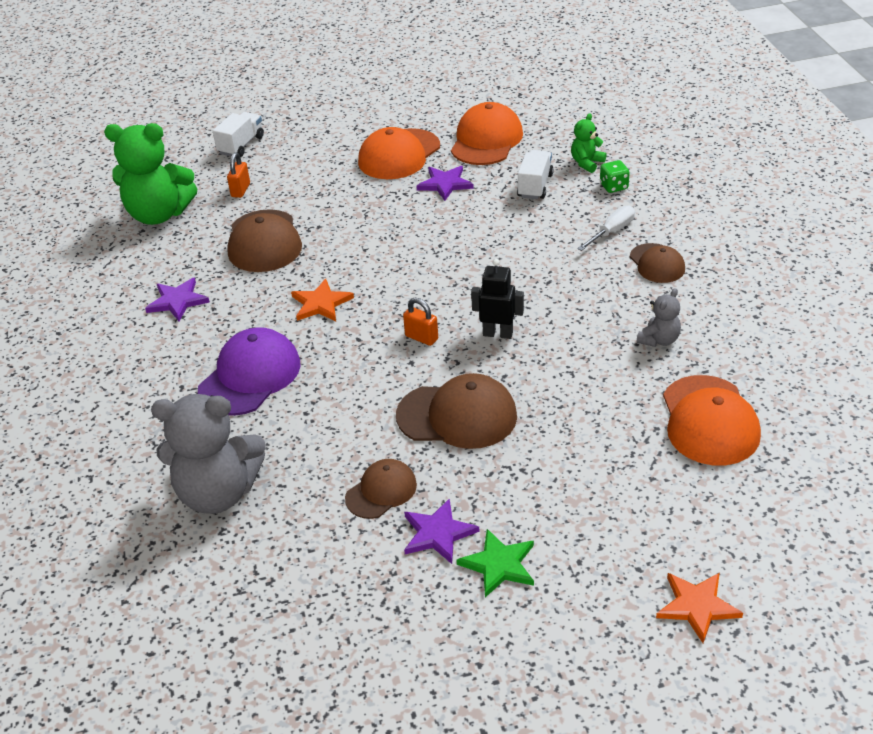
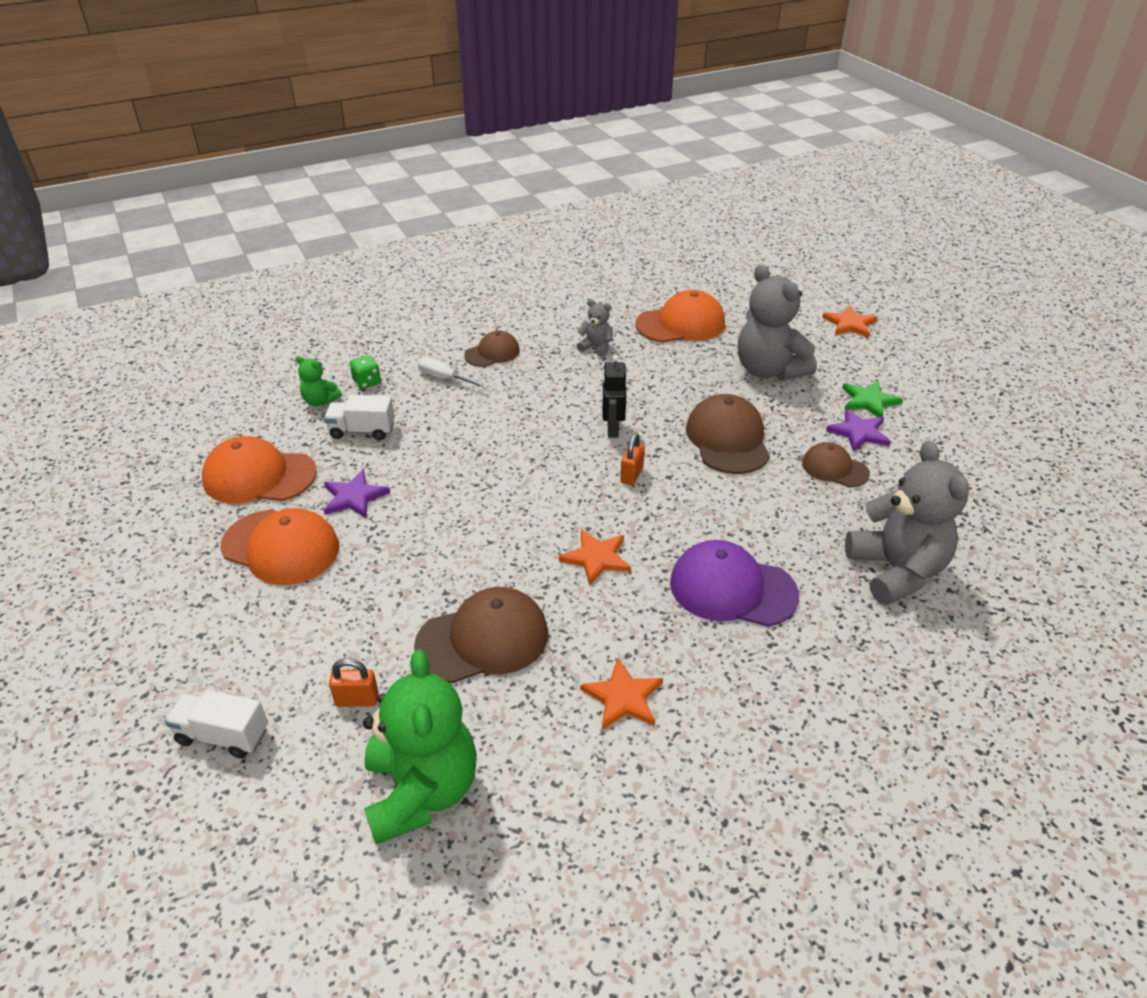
camera: 105 degrees left, 0 degrees up
purple star [145,278,210,321] -> orange star [580,658,663,730]
none -> grey teddy bear [738,264,817,381]

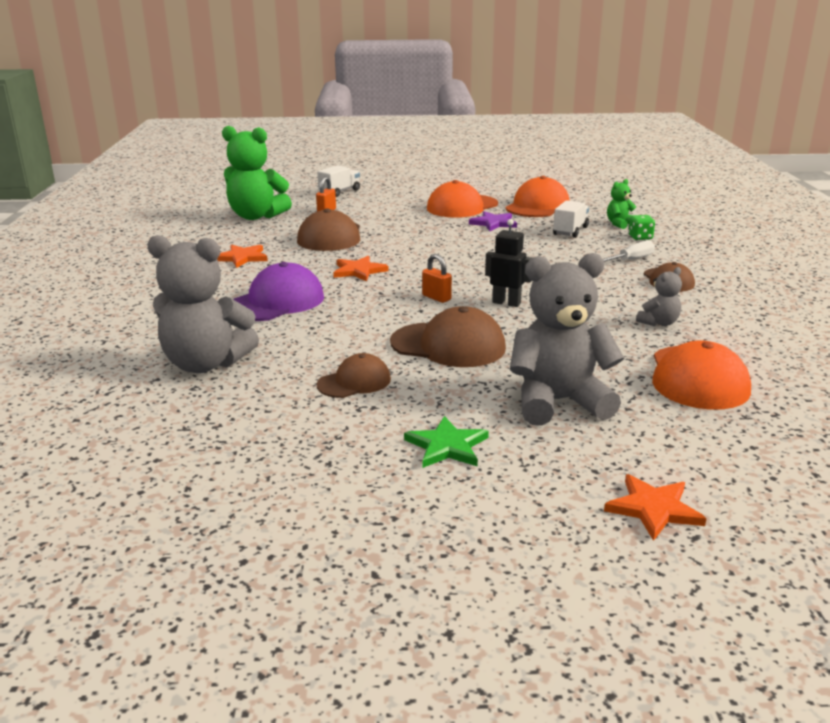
camera: 115 degrees right, 15 degrees down
purple star [826,409,891,452] -> none

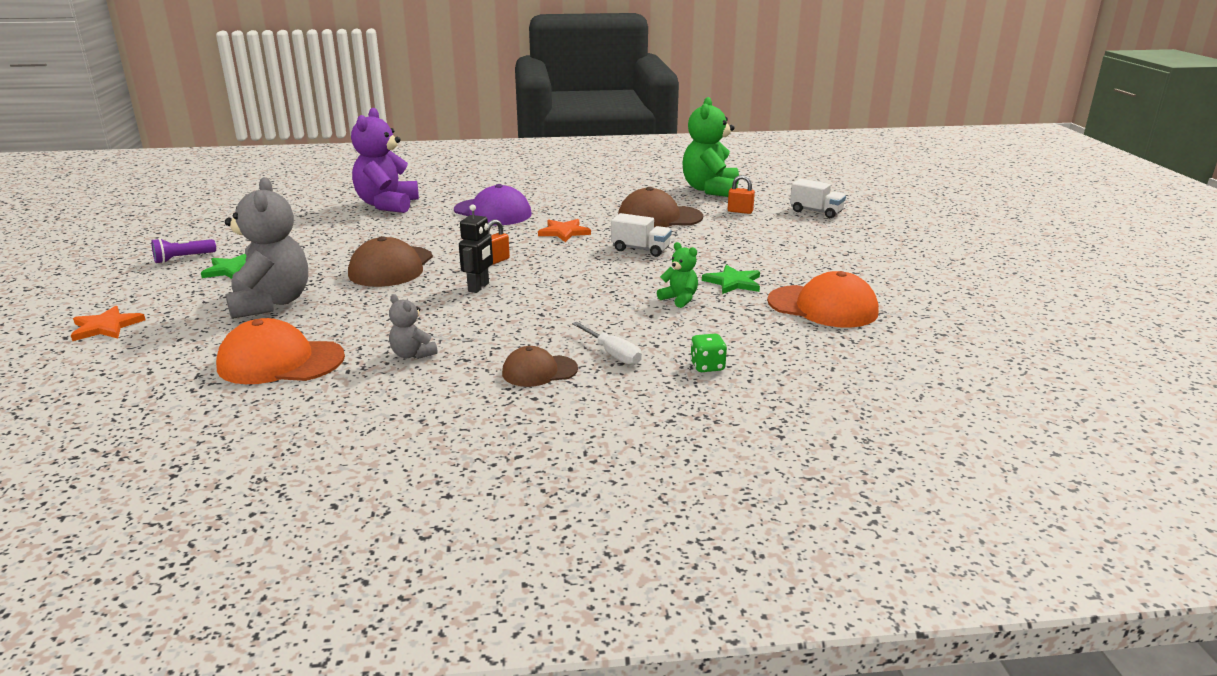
camera: 85 degrees right, 0 degrees up
grey teddy bear [147,235,259,373] -> purple teddy bear [351,108,419,213]
orange star [217,244,268,268] -> none
brown cap [317,353,391,398] -> none
orange cap [427,180,498,218] -> none
purple star [469,211,517,231] -> green star [702,265,760,294]
white truck [553,200,589,238] -> white truck moved to [611,213,672,257]
green teddy bear [607,179,636,229] -> green teddy bear moved to [657,242,698,308]
none -> purple flashlight [151,238,216,264]

